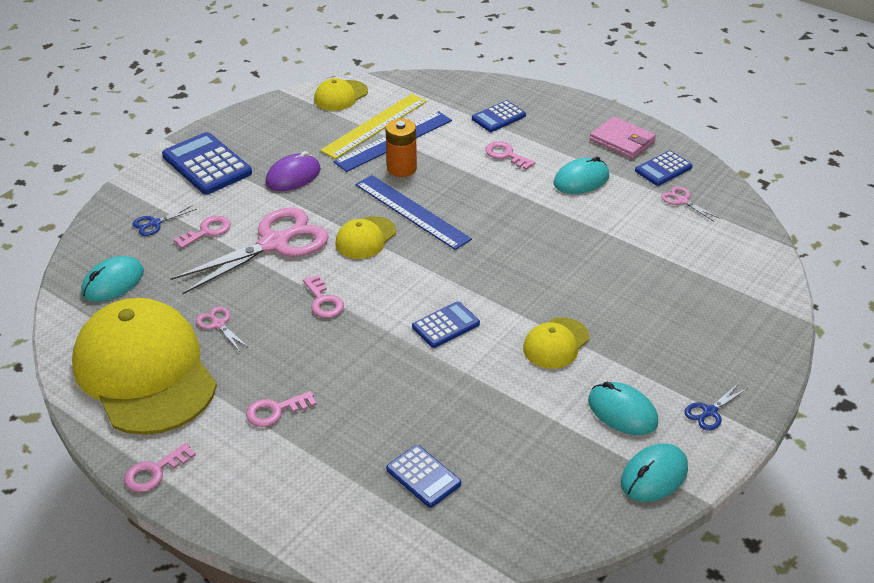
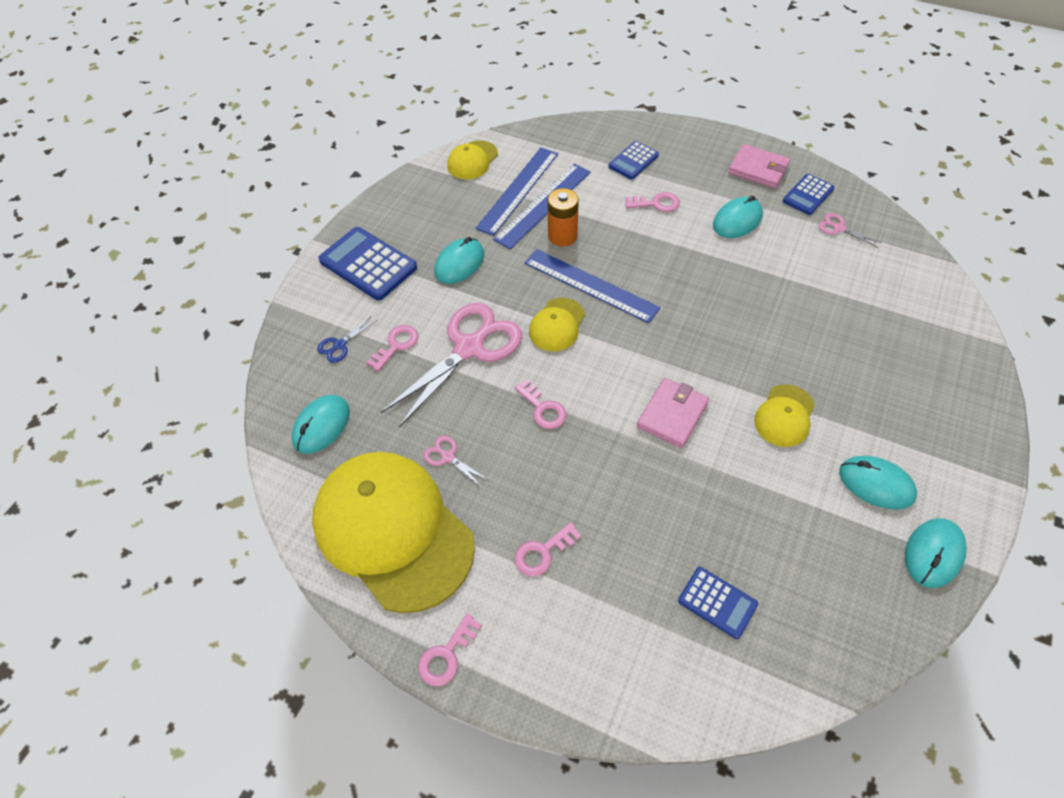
camera: 10 degrees left, 15 degrees up
purple mouse [265,151,321,191] -> turquoise mouse [434,237,484,284]
yellow ruler [320,94,427,159] -> blue ruler [476,148,558,236]
blue calculator [412,301,480,348] -> pink wallet [637,378,709,448]
pink key [485,141,535,170] -> pink key turned 150 degrees clockwise [625,192,680,212]
blue scissors [684,383,748,431] -> none

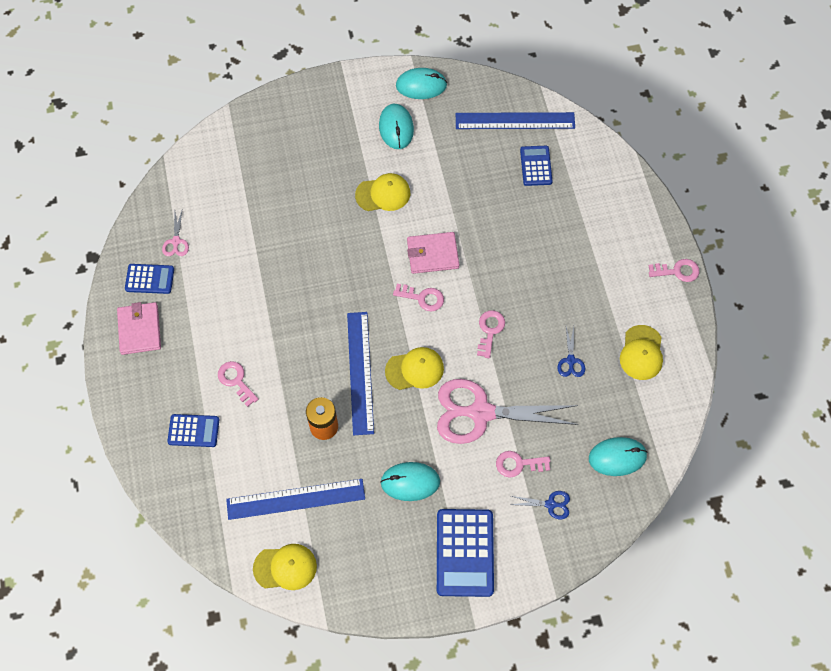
camera: 130 degrees left, 10 degrees up
yellow cap [312,452,475,613] -> yellow cap [620,325,663,380], size x0.44
pink scissors [423,436,488,488] -> blue scissors [557,327,585,377]
blue ruler [493,164,591,249] -> blue ruler moved to [456,112,575,129]
pink key [515,522,582,576] -> pink key moved to [393,284,444,311]
turquoise mouse [713,196,763,238] -> none

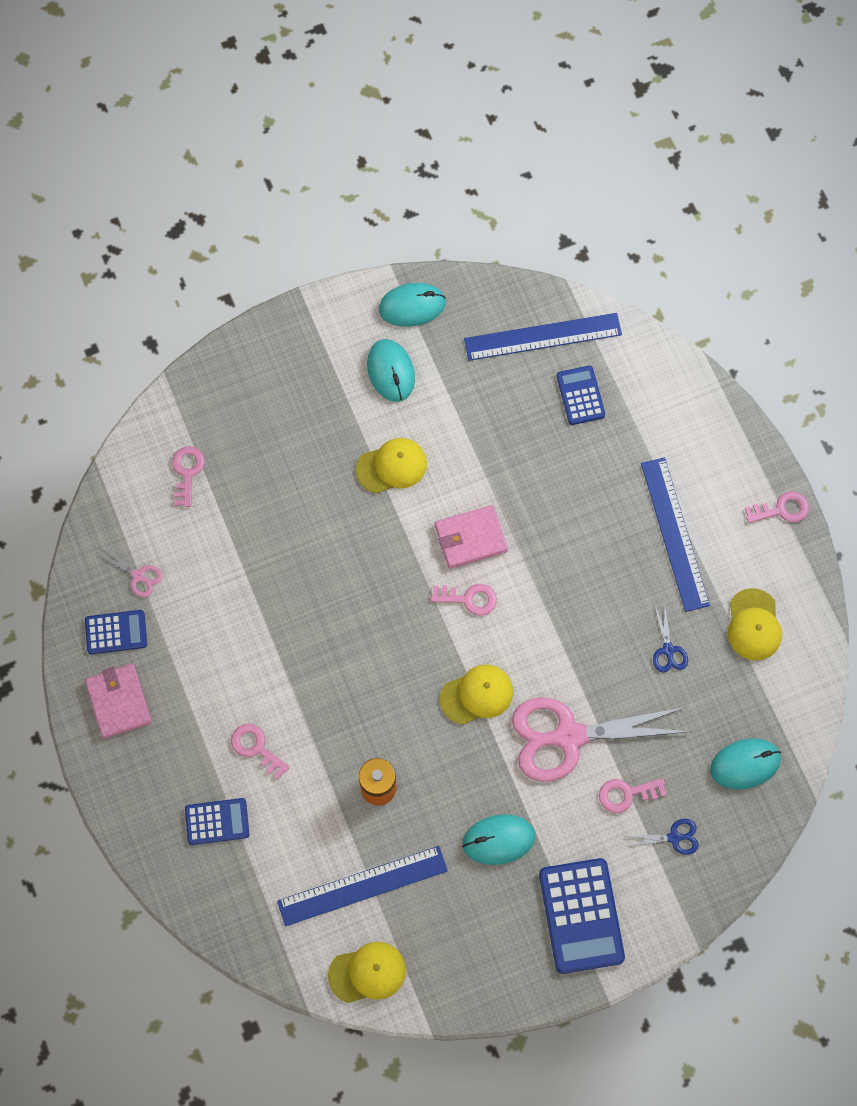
camera: 10 degrees left, 5 degrees up
pink scissors [162,208,189,256] -> pink scissors turned 45 degrees counterclockwise [97,547,163,597]
blue ruler [347,312,374,435] -> blue ruler moved to [641,457,710,612]
pink key [477,310,505,358] -> pink key moved to [172,446,205,507]

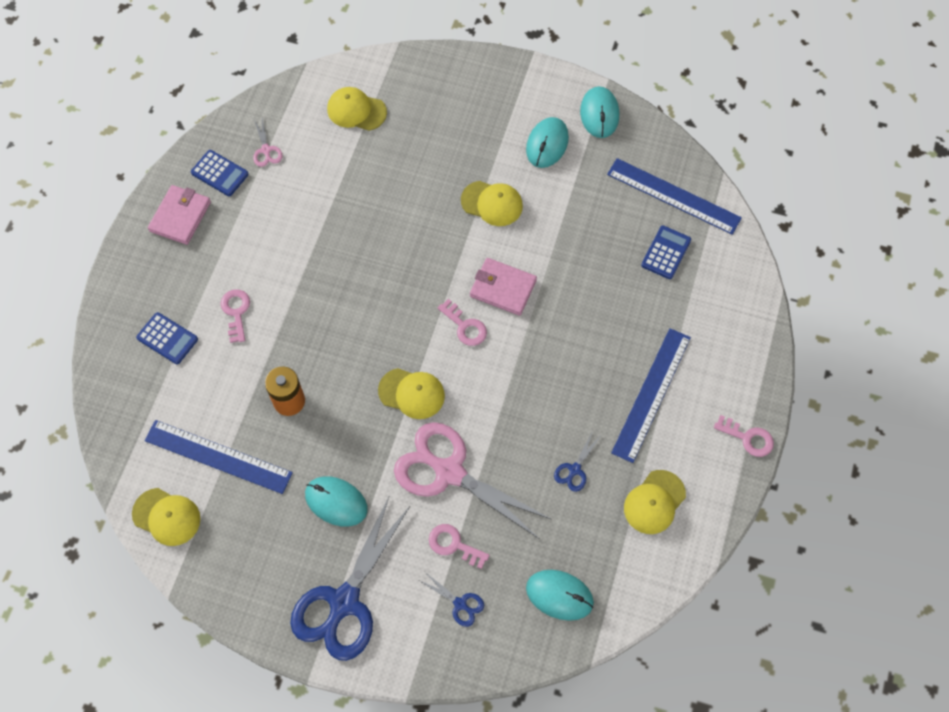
camera: 40 degrees right, 5 degrees down
pink key [172,446,205,507] -> yellow cap [327,87,387,131]
turquoise mouse [379,283,446,327] -> turquoise mouse turned 60 degrees clockwise [580,86,619,138]
blue calculator [539,858,625,974] -> blue scissors [290,497,410,661]

